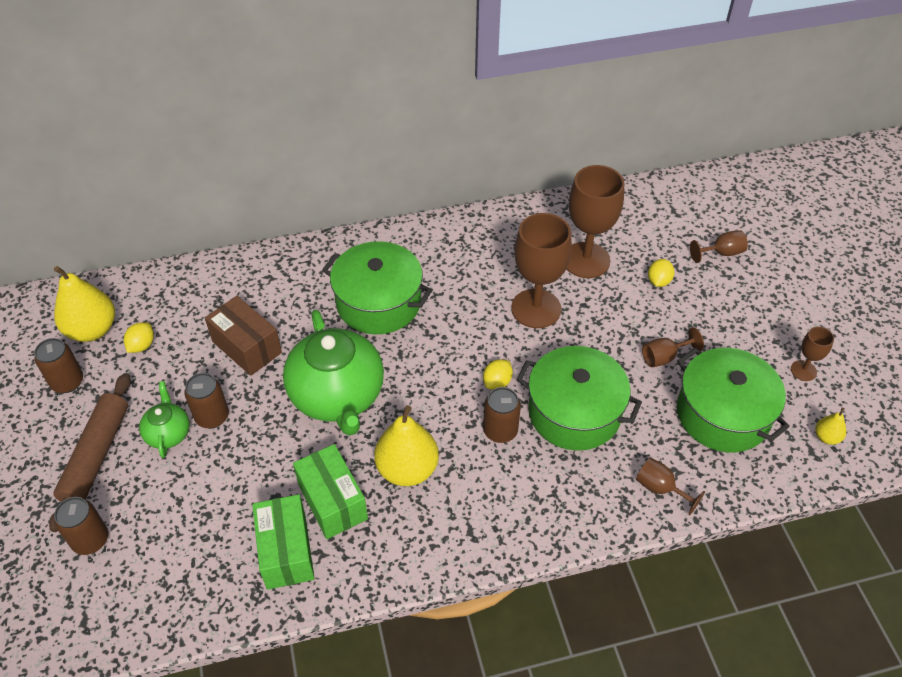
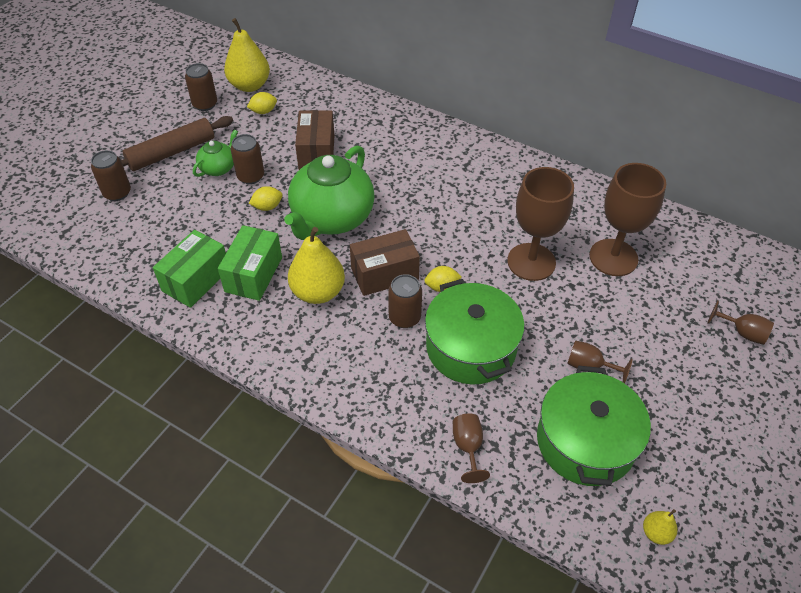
camera: 45 degrees right, 0 degrees up
green pot [322,241,432,334] -> none
yellow lemon [648,259,674,287] -> yellow lemon moved to [249,186,283,211]
brown goblet [791,327,834,381] -> none
none -> brown box [350,229,420,296]

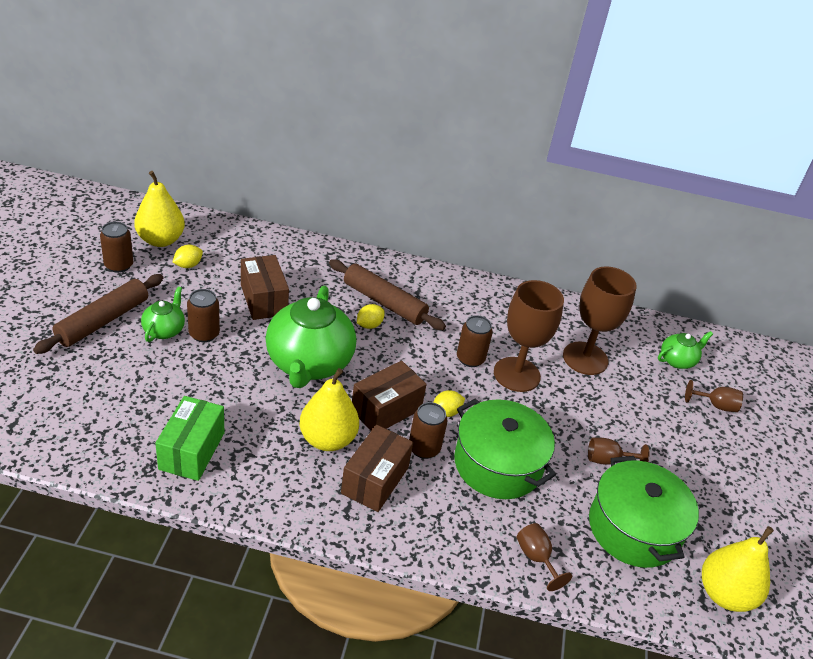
camera: 25 degrees left, 10 degrees down
brown can [91,150,131,201] -> brown can moved to [457,315,493,367]
green box [218,225,282,301] -> none
yellow lemon [249,186,283,211] -> yellow lemon moved to [357,304,385,329]
yellow pear [643,509,678,545] -> yellow pear [702,526,774,612], size x2.13
none -> brown rolling pin [329,259,446,330]
none -> brown box [341,425,413,512]
none -> green teapot [658,331,713,369]

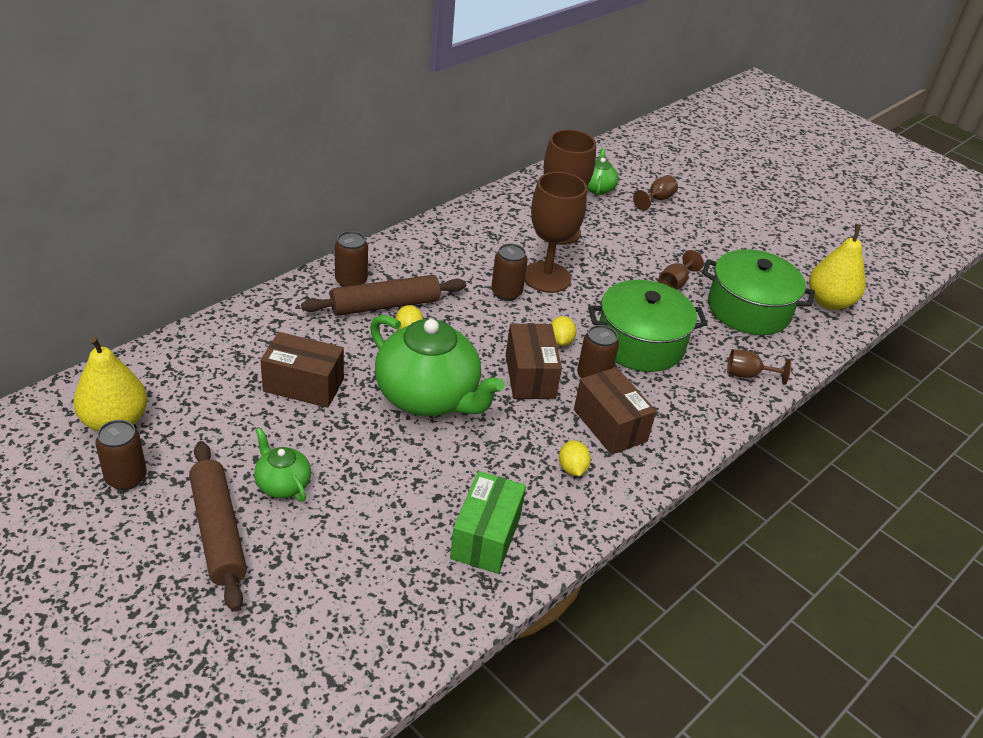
camera: 55 degrees left, 0 degrees up
green box [155,396,224,481] -> green box turned 60 degrees clockwise [450,471,526,574]
yellow lemon [173,245,203,268] -> yellow lemon moved to [559,440,591,476]
brown can [187,289,220,342] -> brown can moved to [335,231,368,287]
yellow pear [299,368,359,451] -> none

